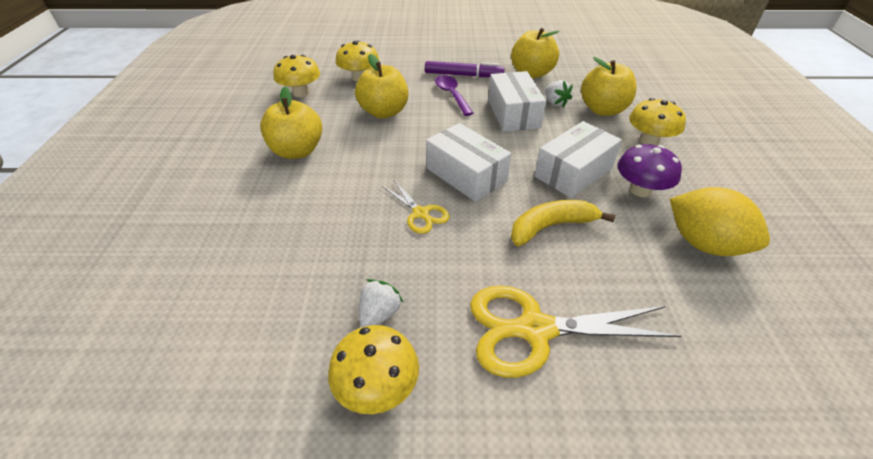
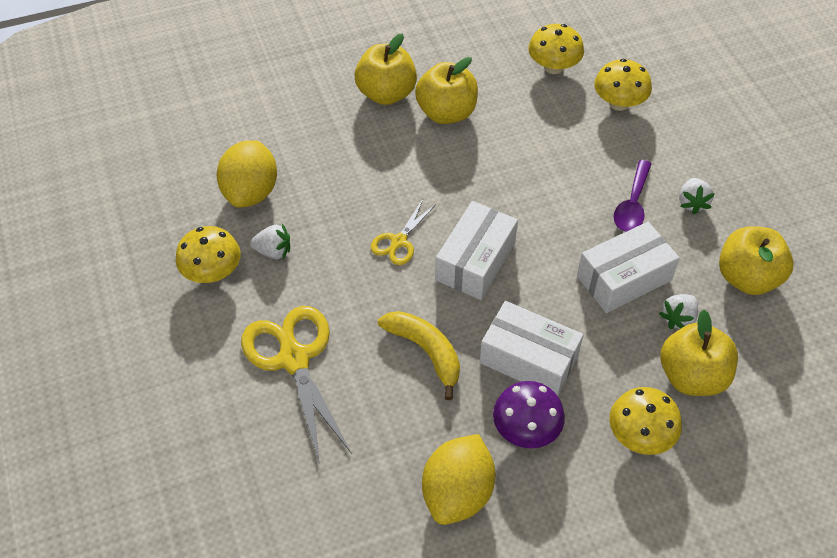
camera: 70 degrees right, 10 degrees up
yellow apple [355,54,408,118] -> yellow apple moved to [355,33,417,105]
purple marker [425,61,505,77] -> white strawberry [679,178,715,214]
purple spoon [435,75,474,116] -> purple spoon turned 150 degrees clockwise [614,160,652,232]
none -> yellow lemon [217,140,277,208]

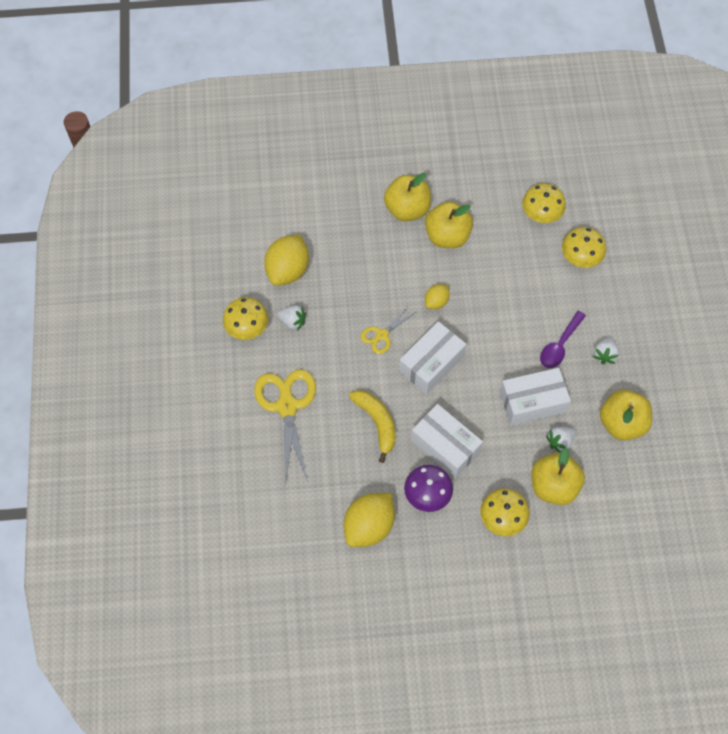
camera: 15 degrees right, 10 degrees up
none -> yellow lemon [425,284,450,309]

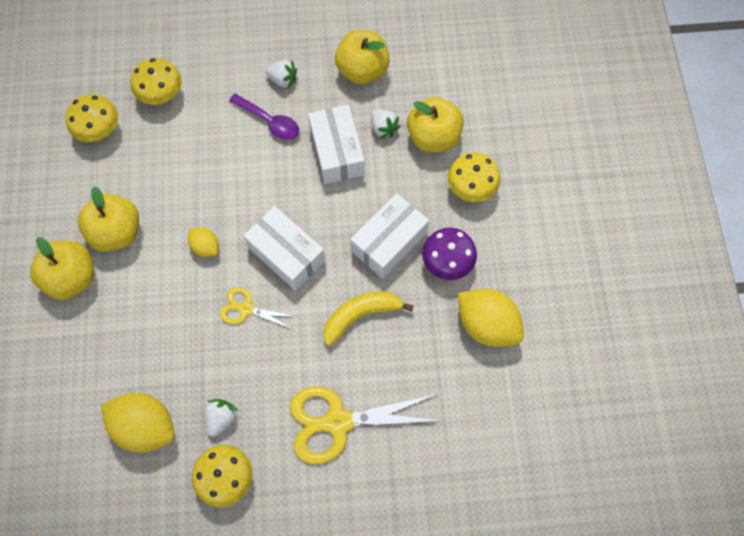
camera: 90 degrees left, 5 degrees up
yellow scissors [361,305,416,354] -> yellow scissors turned 150 degrees clockwise [220,287,297,330]

